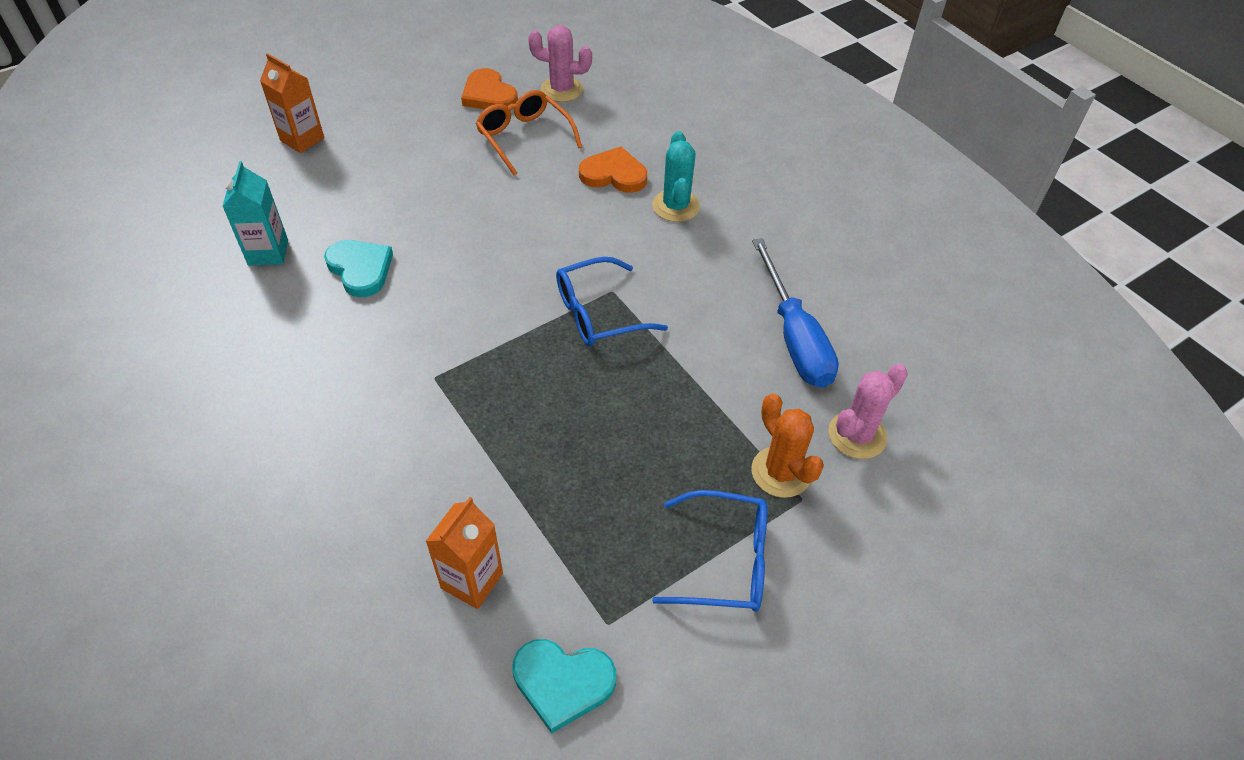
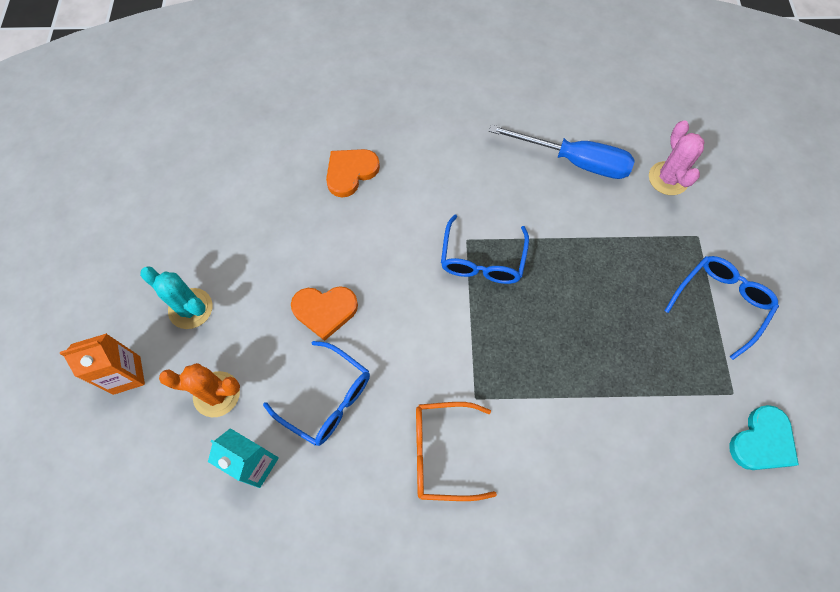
camera: 55 degrees left, 15 degrees up
turquoise heart [324,240,393,297] -> blue glasses [263,341,370,446]
orange carton [426,497,503,609] -> none
orange heart [461,68,518,110] -> orange heart moved to [291,286,358,341]
orange glasses [476,90,582,175] -> orange glasses moved to [416,402,497,501]
pink cactus [528,25,592,102] -> none
turquoise cactus [652,131,700,222] -> turquoise cactus moved to [140,266,213,329]
orange cactus [751,393,824,498] -> orange cactus moved to [159,363,240,417]

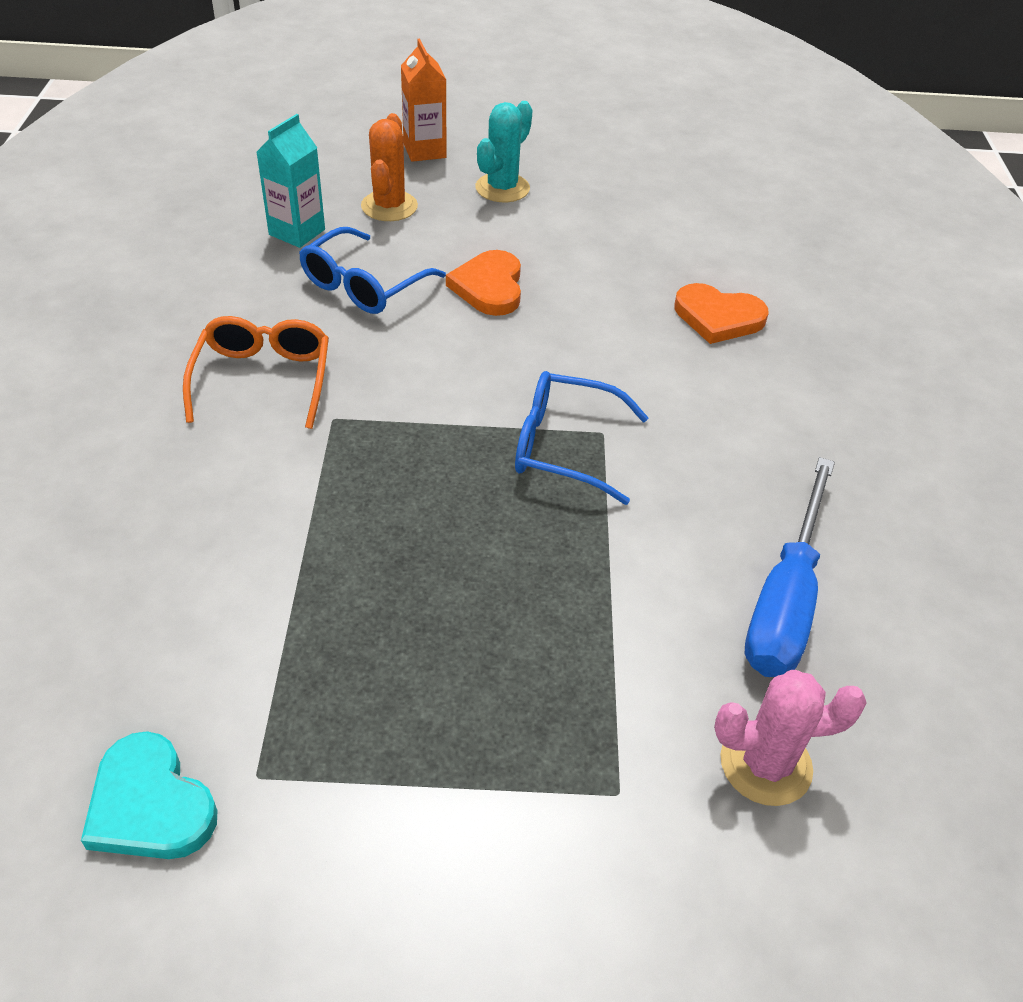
camera: 90 degrees right, 20 degrees down
orange heart [326,149,380,197] -> orange heart turned 150 degrees clockwise [674,283,769,344]
blue glasses [664,256,779,360] -> none

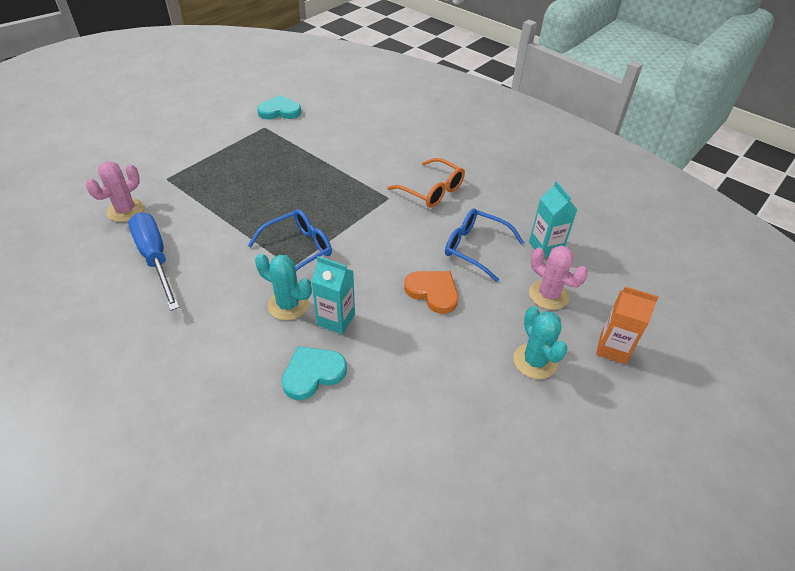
camera: 130 degrees right, 0 degrees up
blue glasses [299,227,446,314] -> blue glasses turned 45 degrees counterclockwise [445,208,524,282]
orange cactus [361,113,418,221] -> pink cactus [529,246,588,310]
orange heart [674,283,769,344] -> turquoise heart [282,346,347,400]
none -> turquoise cactus [255,254,312,320]
none -> turquoise carton [311,256,355,334]

